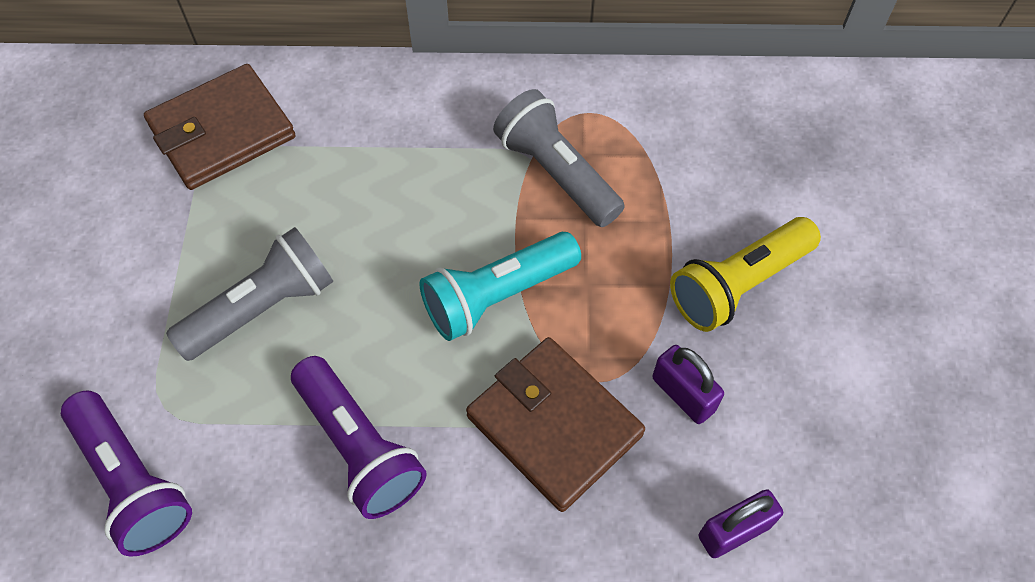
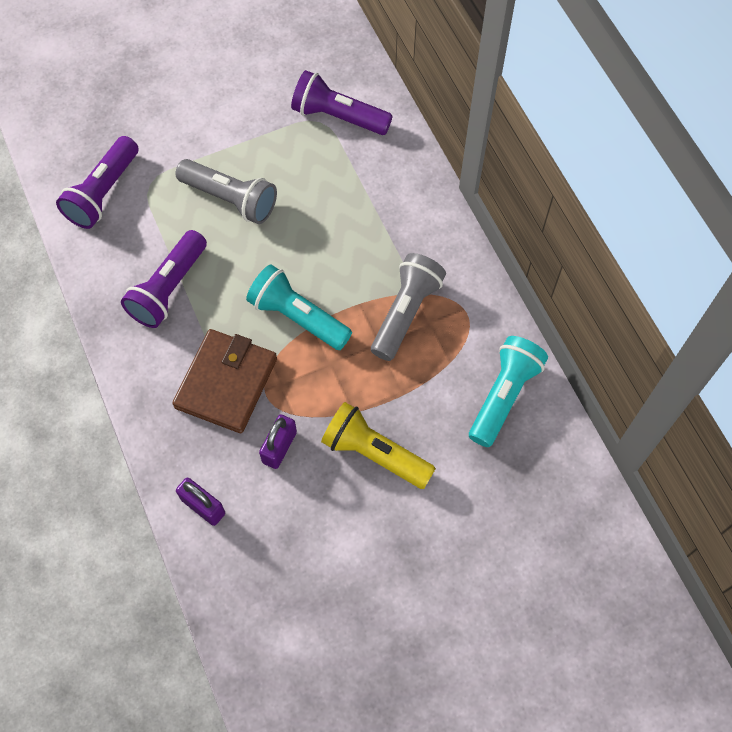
camera: 65 degrees right, 5 degrees up
brown wallet [144,64,295,190] -> purple flashlight [291,70,393,135]
none -> turquoise flashlight [469,336,548,447]

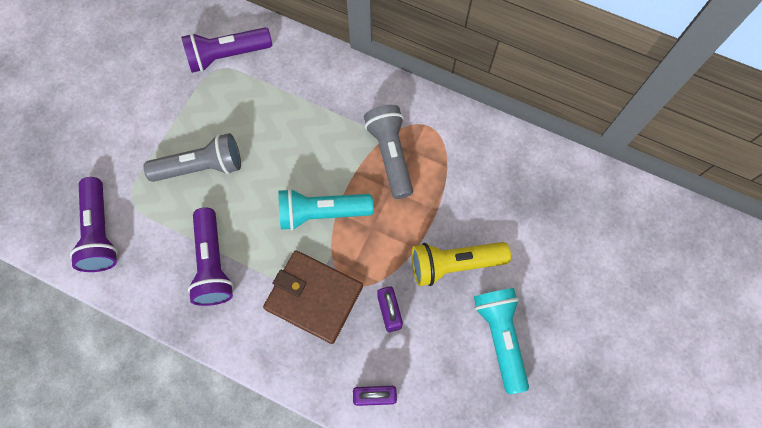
camera: 40 degrees left, 5 degrees up
brown wallet [172,329,277,433] -> brown wallet turned 45 degrees counterclockwise [263,250,363,344]
turquoise flashlight [469,336,548,447] -> turquoise flashlight moved to [474,288,529,394]

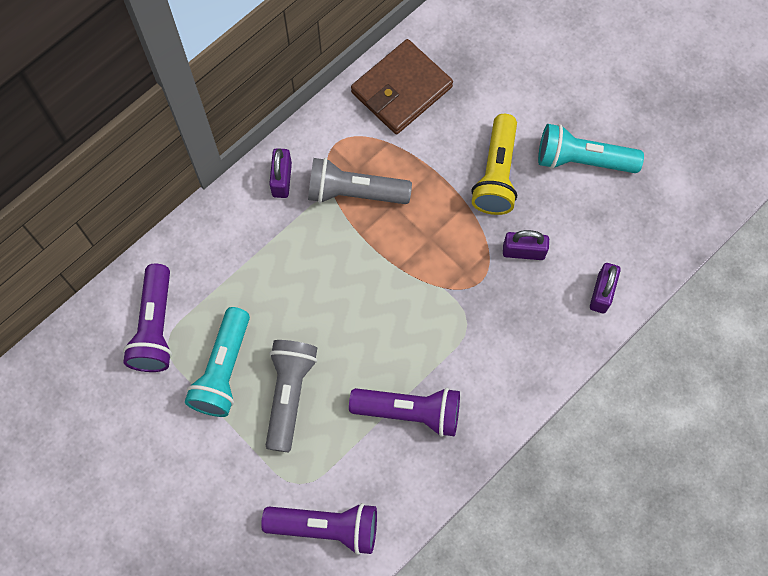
camera: 70 degrees left, 0 degrees up
brown wallet [263,250,363,344] -> brown wallet moved to [351,39,453,134]
turquoise flashlight [278,188,373,231] -> turquoise flashlight moved to [185,307,250,417]
none -> purple padlock [269,148,292,198]

